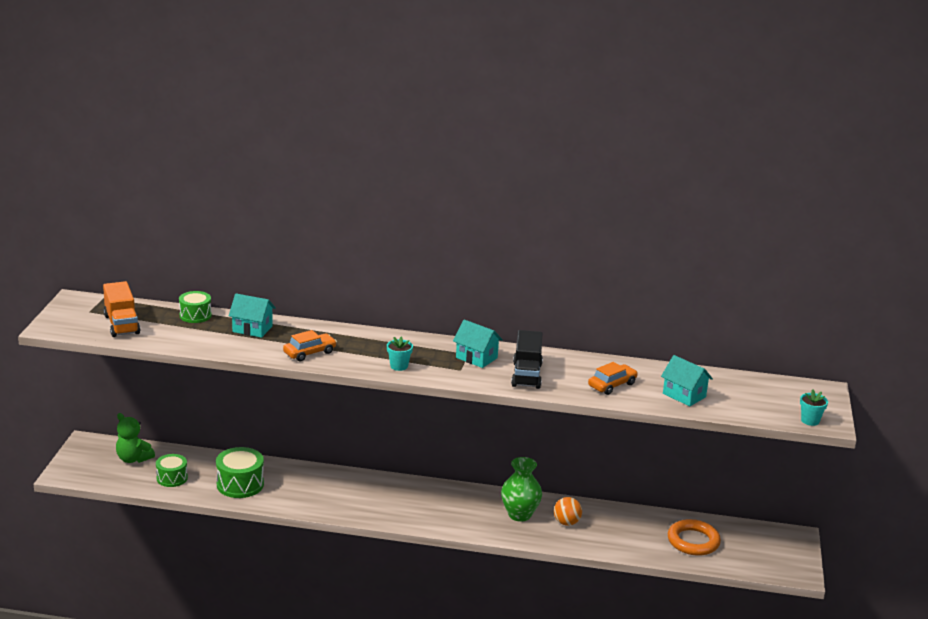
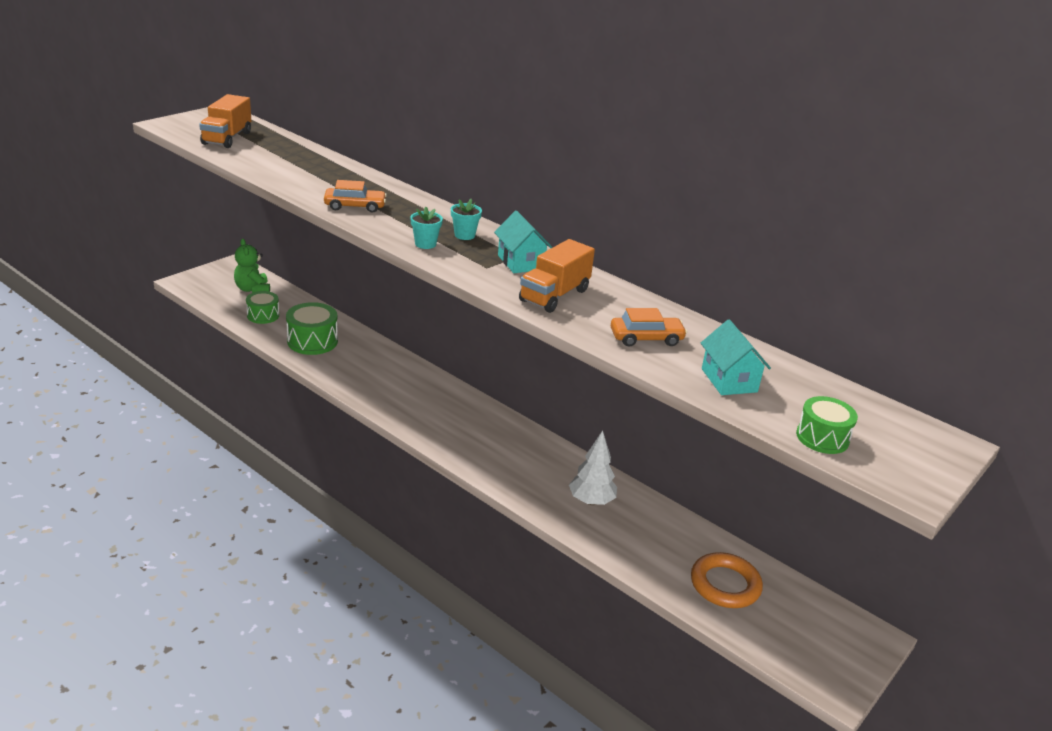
camera: 30 degrees right, 5 degrees up
green drum [179,291,212,323] -> green drum moved to [796,396,858,454]
turquoise house [229,293,276,338] -> none
green vase [501,457,542,522] -> none
black truck [511,330,543,389] -> orange truck [519,239,595,313]
orange ball [554,497,582,526] -> white tree [569,430,617,505]
turquoise flower pot [800,390,828,426] -> turquoise flower pot moved to [451,199,482,240]

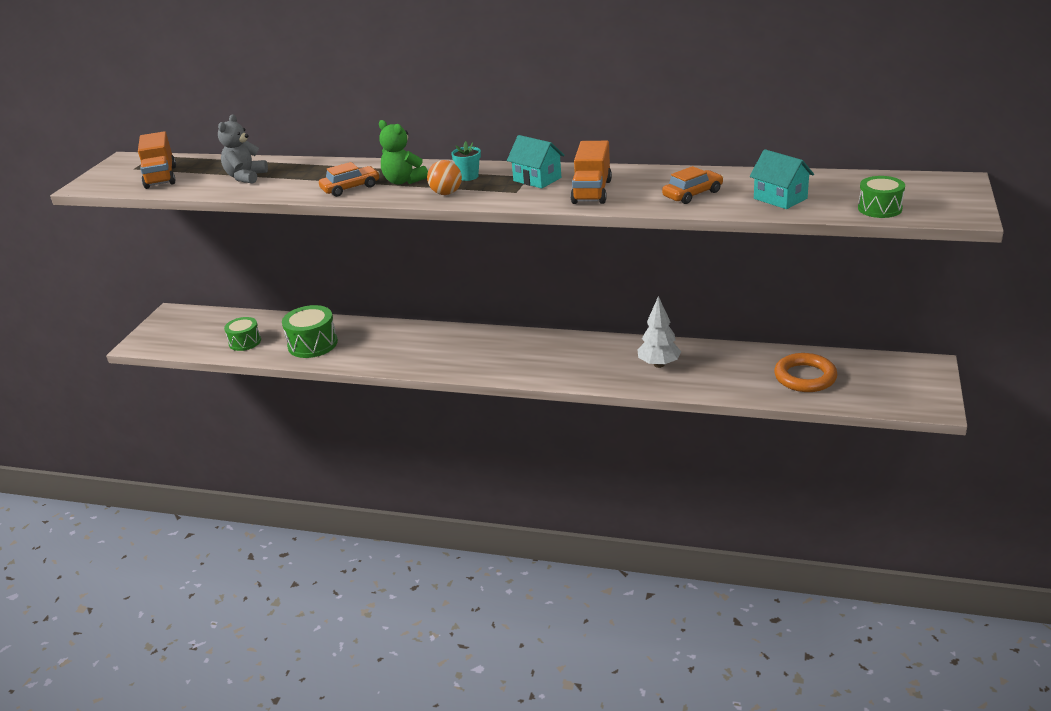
camera: 20 degrees left, 0 degrees up
green teddy bear [234,239,270,293] -> green teddy bear moved to [379,120,428,185]
turquoise flower pot [410,207,443,249] -> orange ball [427,160,462,195]
none -> grey teddy bear [218,114,268,184]

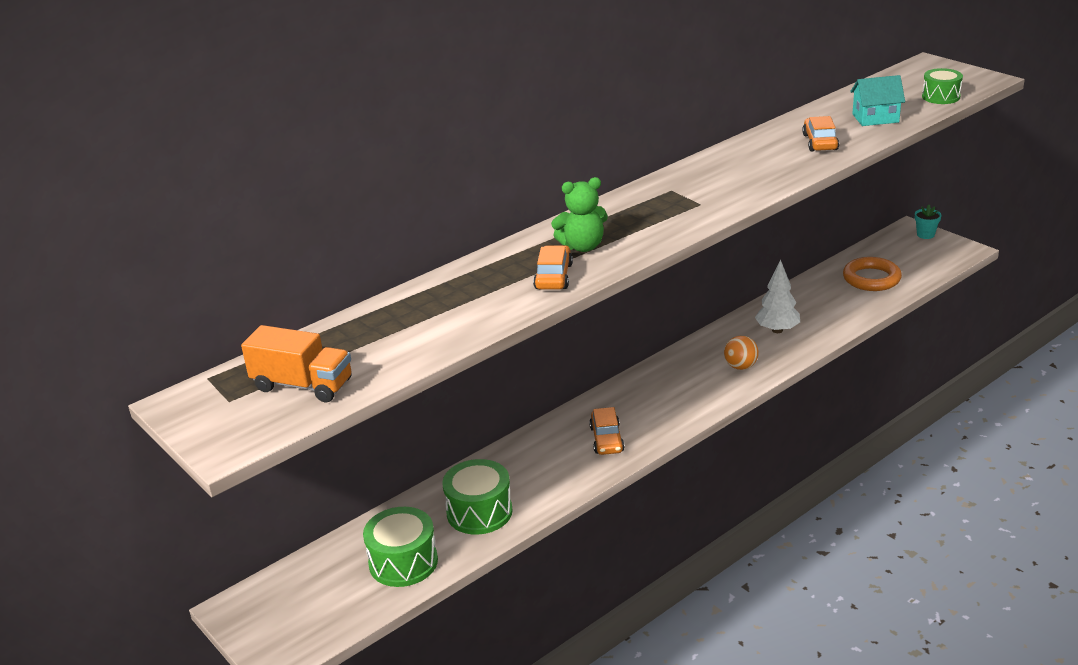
camera: 55 degrees left, 0 degrees up
grey teddy bear [218,114,268,184] -> none
green drum [224,317,261,351] -> green drum [363,507,438,587], size x1.53
orange ball [427,160,462,195] -> orange ball moved to [724,336,759,370]
turquoise flower pot [451,141,481,181] -> turquoise flower pot moved to [915,205,942,239]
turquoise house [507,135,565,189] -> none
orange truck [571,141,612,204] -> none
none -> orange car [589,407,625,455]

